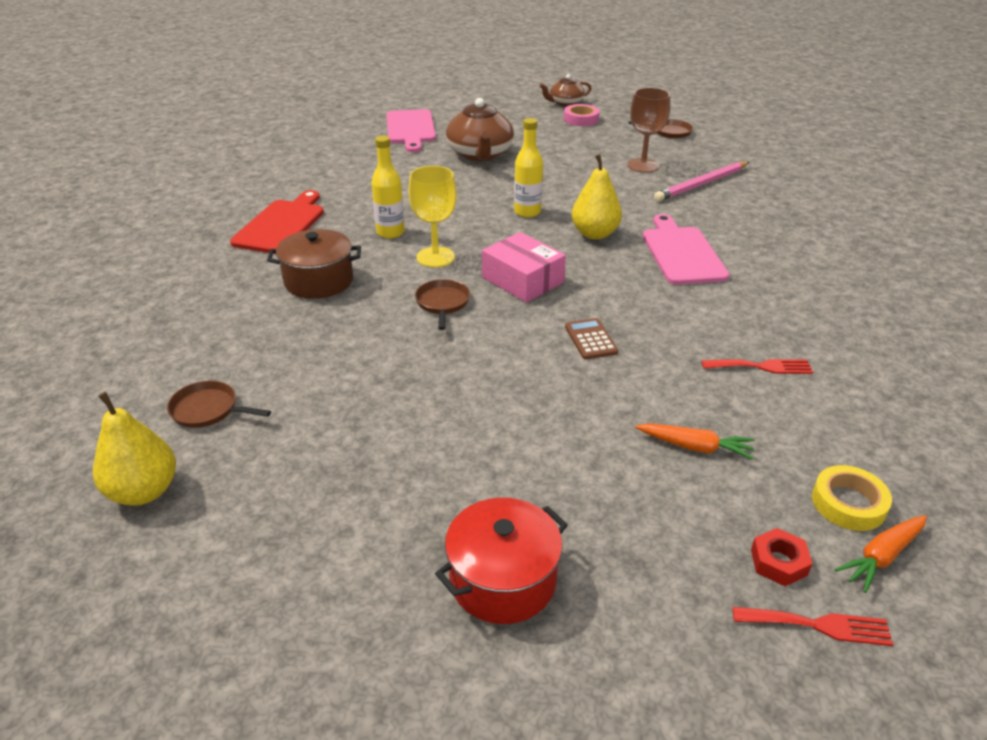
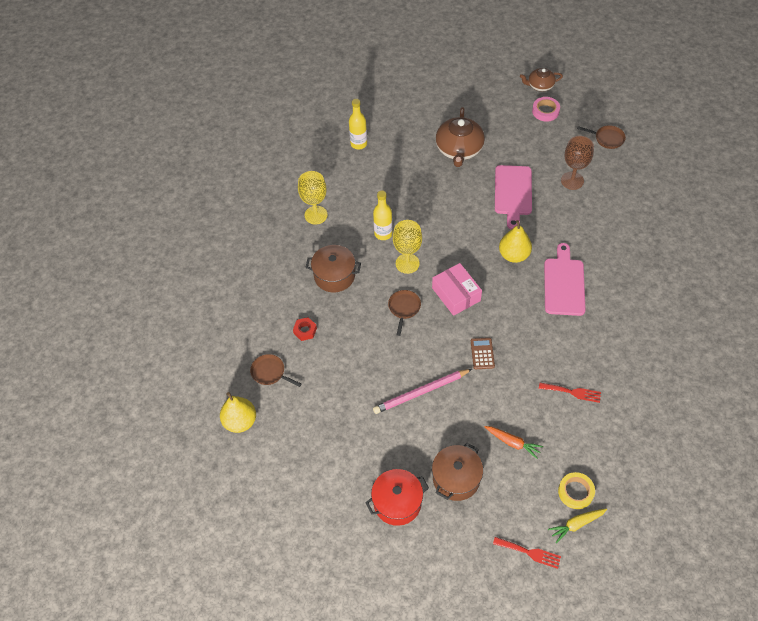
camera: 15 degrees right, 20 degrees up
red cutting board [230,190,324,254] -> yellow goblet [298,171,328,225]
pink cutting board [386,109,436,152] -> pink cutting board moved to [495,165,532,230]
yellow bottle [514,118,543,218] -> yellow bottle moved to [349,99,367,150]
pink pencil [654,162,750,202] -> pink pencil moved to [373,369,472,414]
red nut [751,528,812,586] -> red nut moved to [293,317,317,341]
orange carrot [835,515,927,593] -> yellow carrot [548,509,607,543]
none -> brown pot [432,443,483,501]

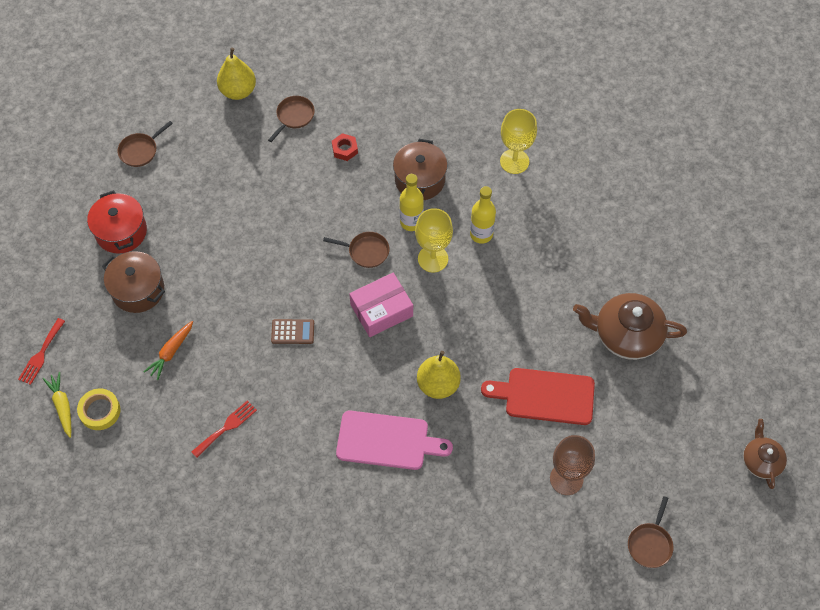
camera: 90 degrees right, 5 degrees up
yellow bottle [349,99,367,150] -> yellow bottle moved to [400,174,424,231]
pink pencil [373,369,472,414] -> none
pink cutting board [495,165,532,230] -> red cutting board [481,368,595,425]
pink tape [532,97,560,122] -> none
red fork [539,383,601,403] -> red fork turned 150 degrees counterclockwise [191,400,257,458]
none -> brown pan [117,121,173,167]

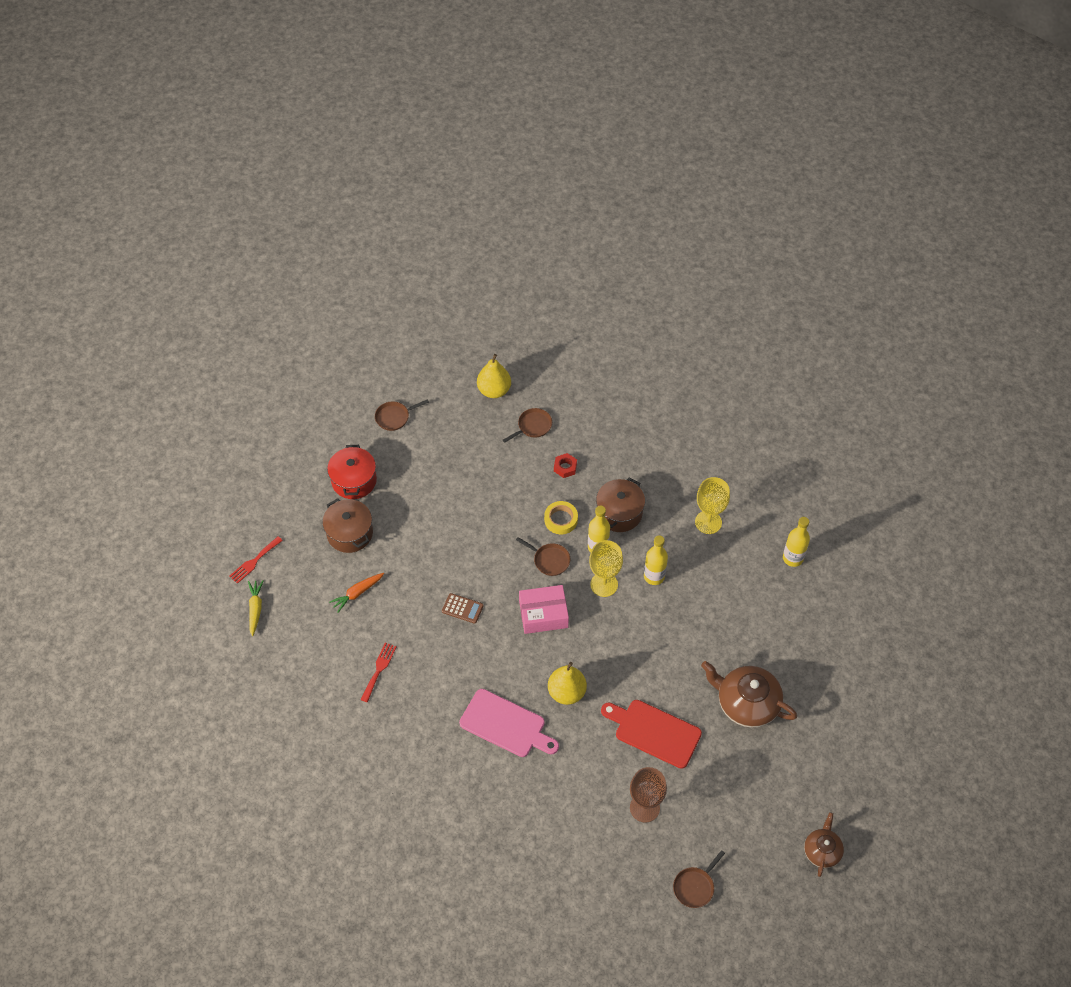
camera: 20 degrees right, 5 degrees down
yellow tape [77,388,121,430] -> yellow tape moved to [544,501,578,534]
red fork [191,400,257,458] -> red fork turned 45 degrees counterclockwise [361,643,397,702]
none -> yellow bottle [783,517,810,567]

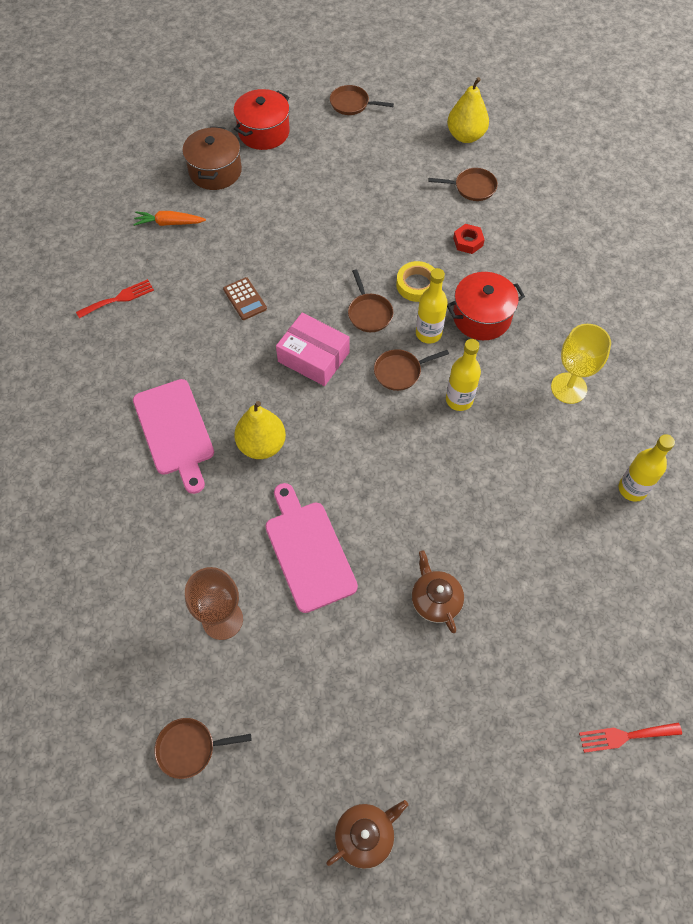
camera: 40 degrees right, 5 degrees up
red fork [229,537,283,584] -> red fork moved to [579,723,682,753]
yellow carrot [248,580,263,636] -> none
yellow goblet [589,540,623,597] -> brown pan [374,349,449,391]
brown pot [596,478,645,532] -> red pot [447,272,525,340]
red cutting board [601,700,702,769] -> pink cutting board [265,483,358,613]
brown teapot [701,661,797,728] -> brown teapot [412,550,464,633], size x0.58

